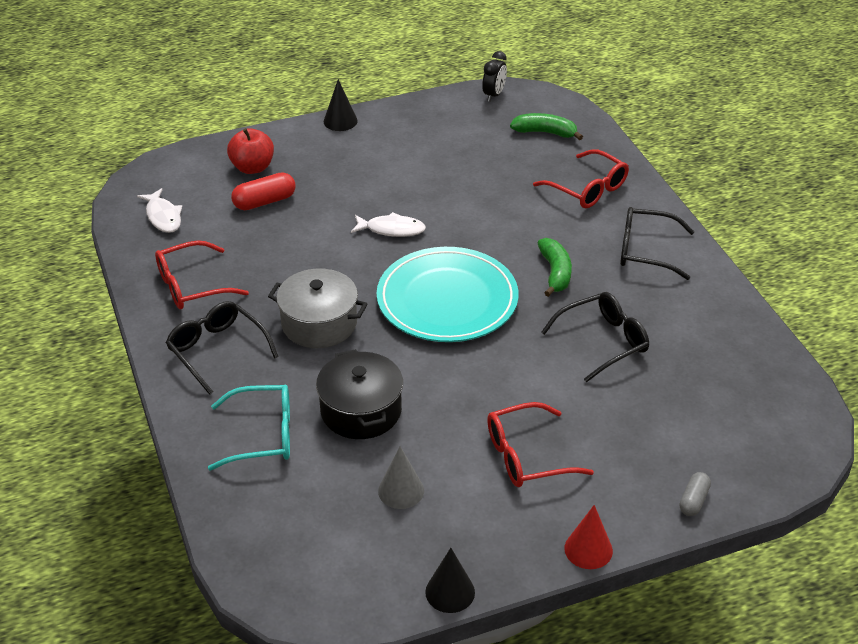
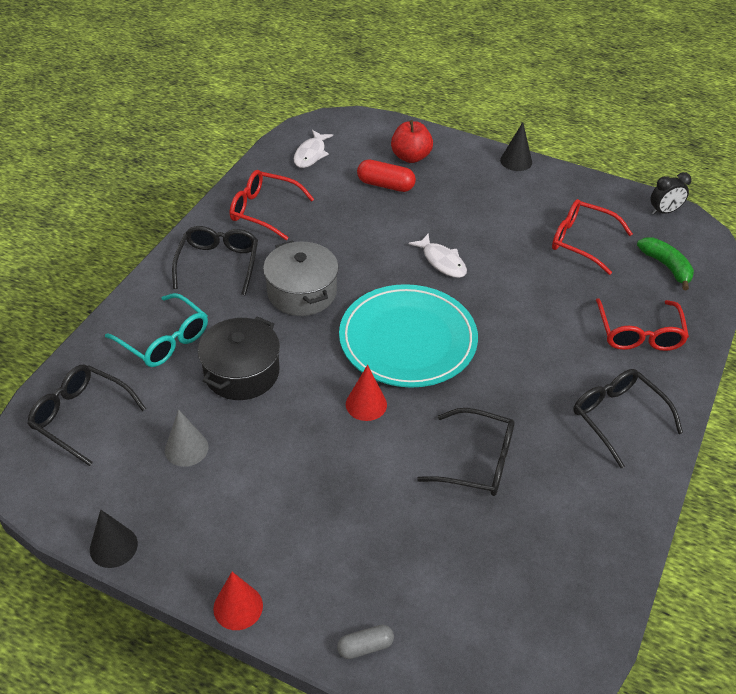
camera: 45 degrees right, 5 degrees up
red glasses [487,402,594,487] -> red glasses moved to [552,199,633,275]
green banana [538,238,572,297] -> none
none -> black glasses [27,365,146,466]
none -> red cone [346,365,387,421]

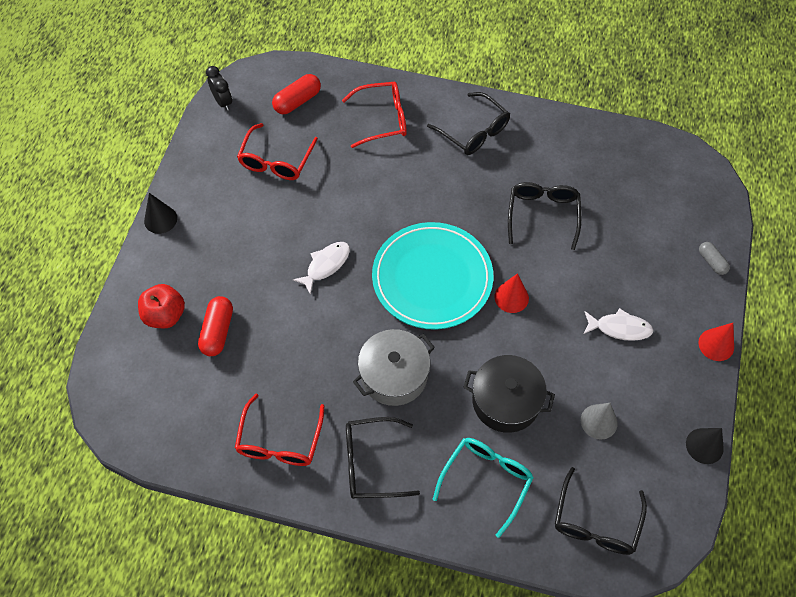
camera: 100 degrees left, 15 degrees up
white fish [294,130,333,168] -> white fish moved to [584,308,654,341]
black glasses [573,369,683,468] -> black glasses turned 90 degrees counterclockwise [427,92,510,155]
green banana [637,237,694,291] -> red capsule [272,74,321,114]

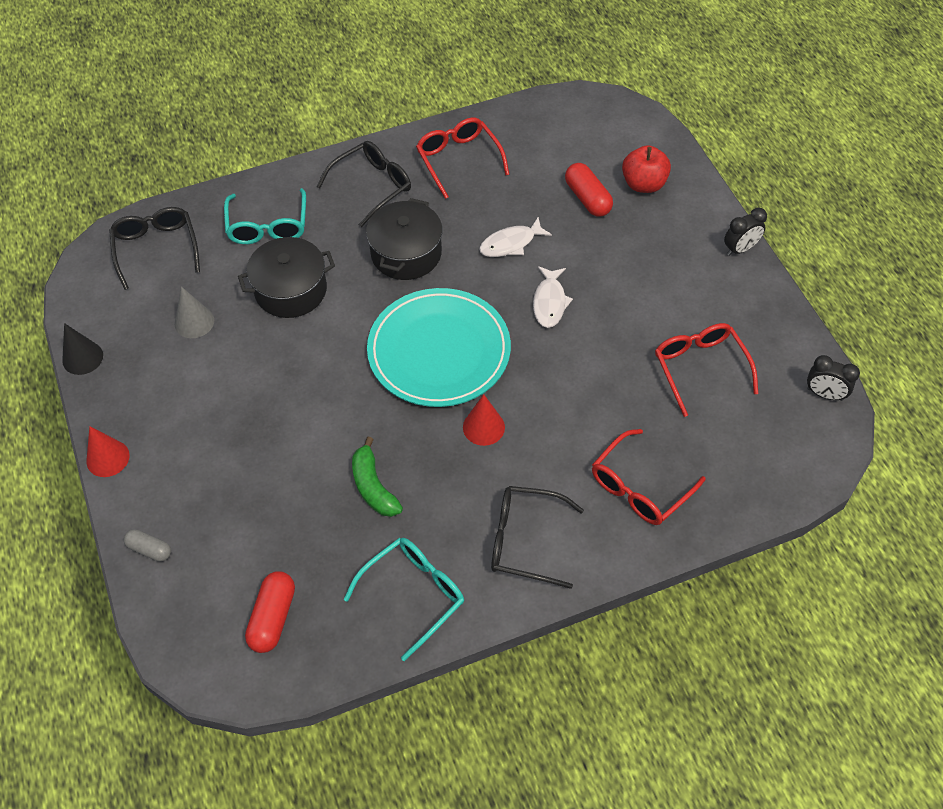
camera: 145 degrees right, 5 degrees down
black cone [144,193,177,234] -> black clock [724,208,767,256]
red capsule [272,74,321,114] -> red capsule moved to [245,571,295,653]
grey pot [353,329,435,406] -> black pot [366,198,443,280]
red cone [494,273,529,313] -> red cone moved to [463,394,505,446]
black glasses [508,182,581,250] -> green banana [352,436,403,517]
white fish [584,308,654,341] -> white fish moved to [479,217,552,257]
none -> turquoise glasses [344,538,464,661]

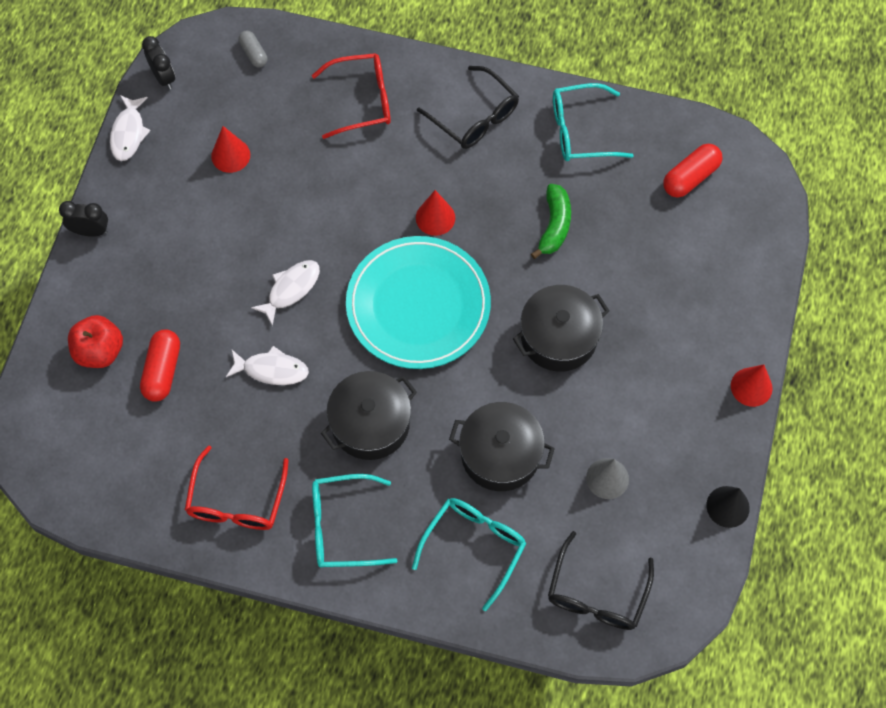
camera: 145 degrees left, 10 degrees up
grey capsule [124,529,171,562] -> grey capsule moved to [238,31,267,67]
black glasses [317,141,411,227] -> turquoise glasses [312,474,397,567]
red glasses [655,323,758,417] -> red cone [211,126,250,173]
none -> white fish [110,95,151,161]
none -> black pot [513,285,610,372]

